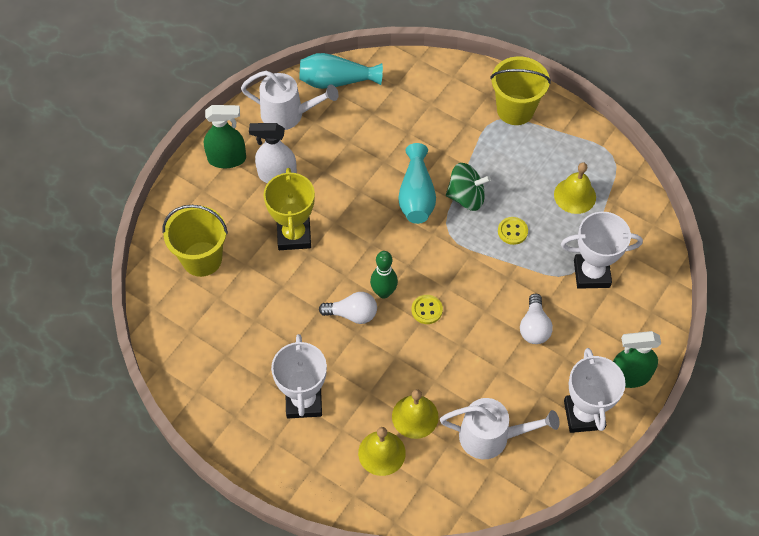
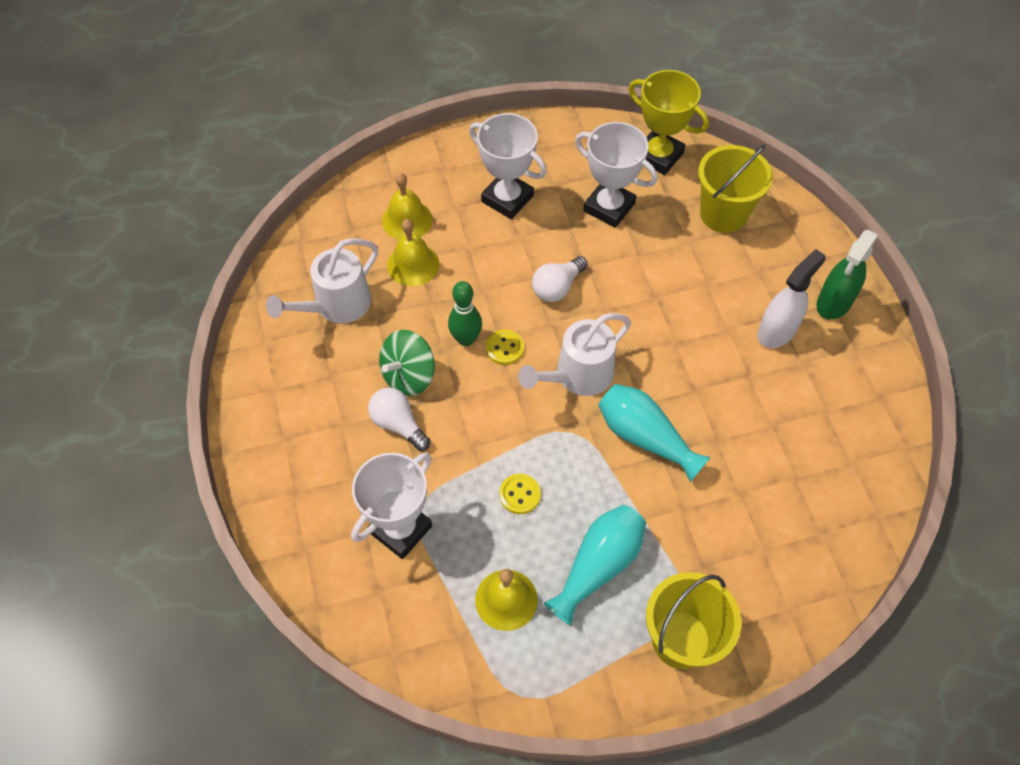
camera: 130 degrees right, 0 degrees up
white watering can [241,71,338,130] -> white watering can moved to [518,313,631,396]
yellow trophy [264,168,315,250] -> yellow trophy moved to [628,70,709,175]
turquoise vase [299,53,383,89] -> turquoise vase moved to [544,505,646,625]
green bowling pin [370,251,398,298] -> green bowling pin moved to [448,281,482,346]
green spinning top [446,163,491,211] -> green spinning top moved to [379,330,435,396]
white trophy [564,348,626,433] -> white trophy moved to [575,122,658,228]
green spray bottle [613,331,661,388] -> none

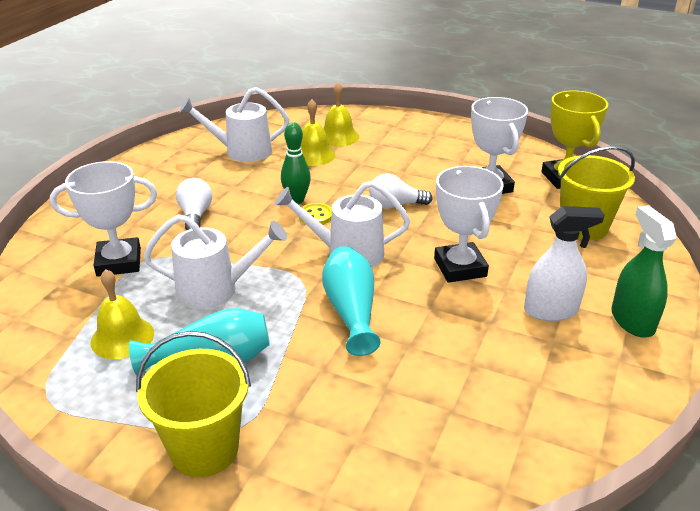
camera: 40 degrees right, 25 degrees down
green spinning top [379,330,435,396] -> none
white trophy [469,113,547,219] -> white trophy moved to [434,166,504,283]
yellow button [499,474,541,514] -> white watering can [143,214,287,309]
green spray bottle [817,230,879,320] -> green spray bottle turned 90 degrees clockwise [611,205,677,338]

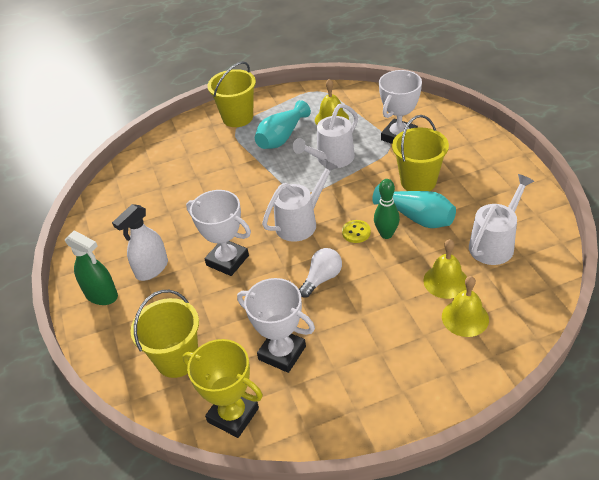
camera: 140 degrees right, 10 degrees up
white light bulb [176,178,212,230] -> yellow bucket [392,115,449,191]
turquoise vase [322,246,381,356] -> turquoise vase moved to [372,184,456,228]

